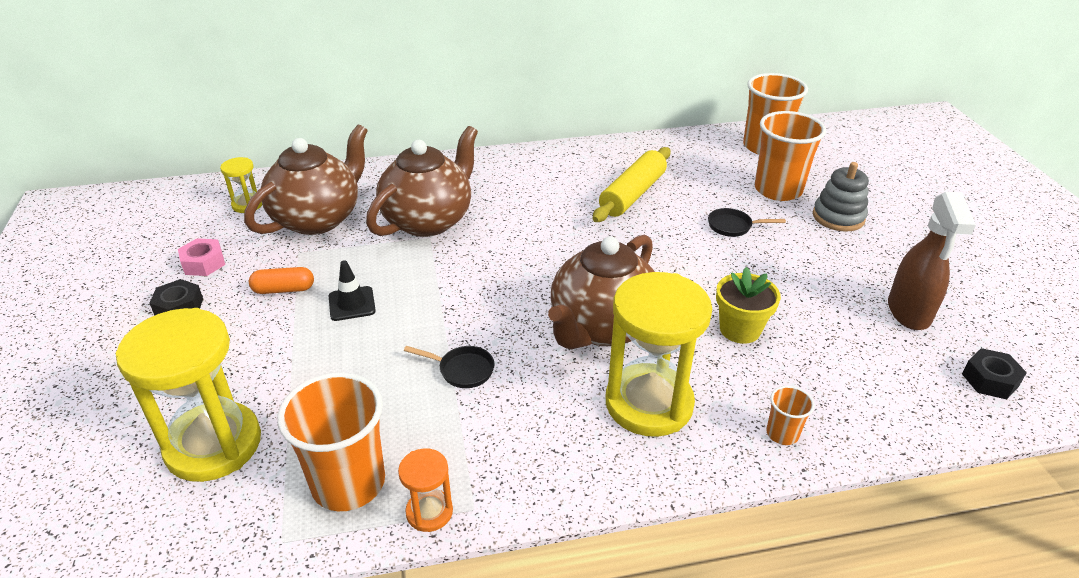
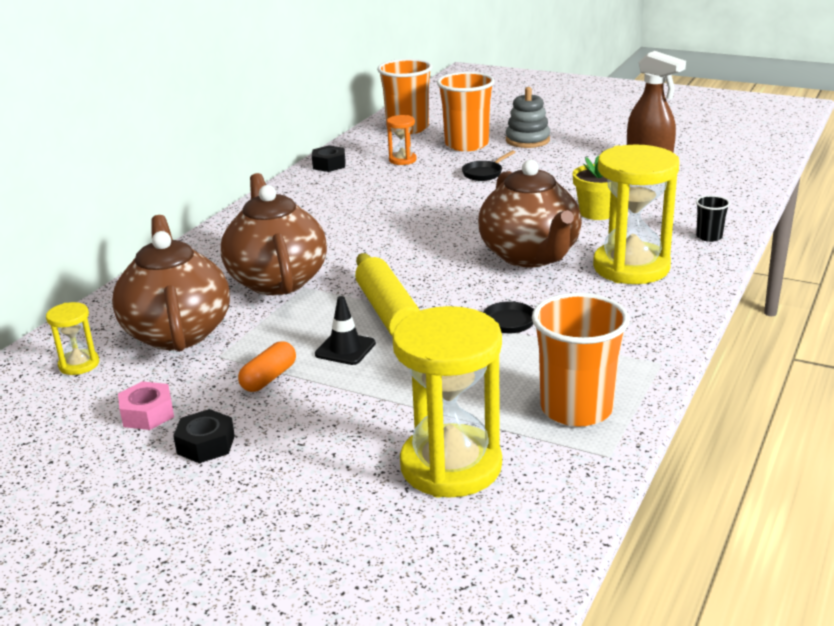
camera: 50 degrees left, 10 degrees down
orange hourglass [398,448,453,532] -> orange hourglass moved to [387,115,417,165]
yellow rolling pin [593,147,670,222] -> yellow rolling pin moved to [355,253,420,336]
orange cup [766,386,815,445] -> black cup [696,195,730,242]
black nut [962,348,1027,399] -> black nut moved to [312,146,345,172]

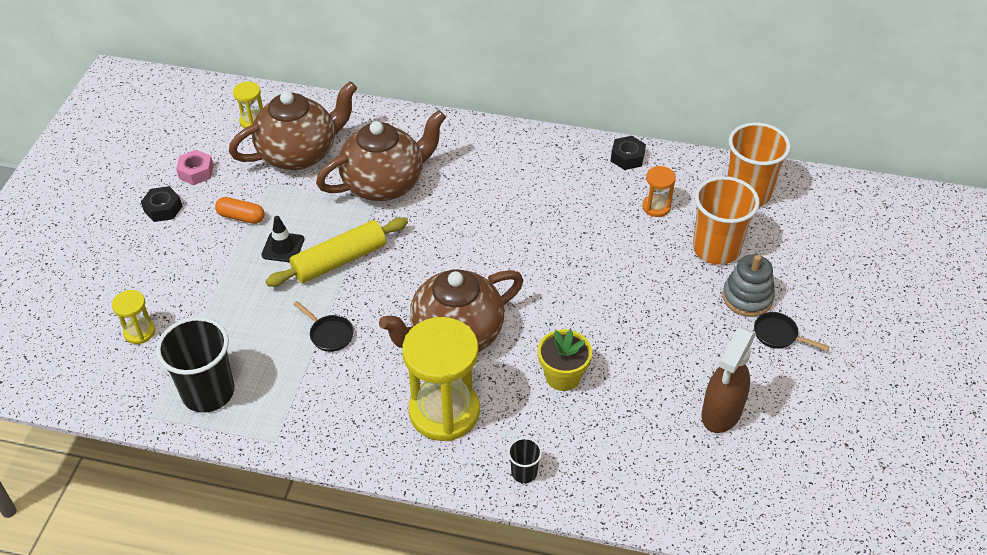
camera: 75 degrees right, 20 degrees up
yellow hourglass [392,306,502,498] -> yellow hourglass [112,290,155,344], size x0.46
black pan [462,150,515,181] -> black pan moved to [754,312,830,351]
orange cup [532,293,629,427] -> black cup [156,317,235,413]

